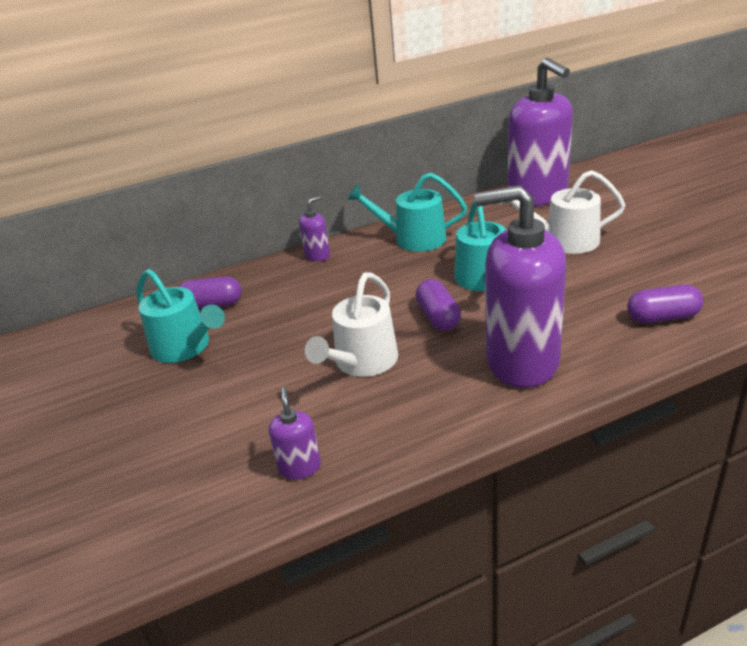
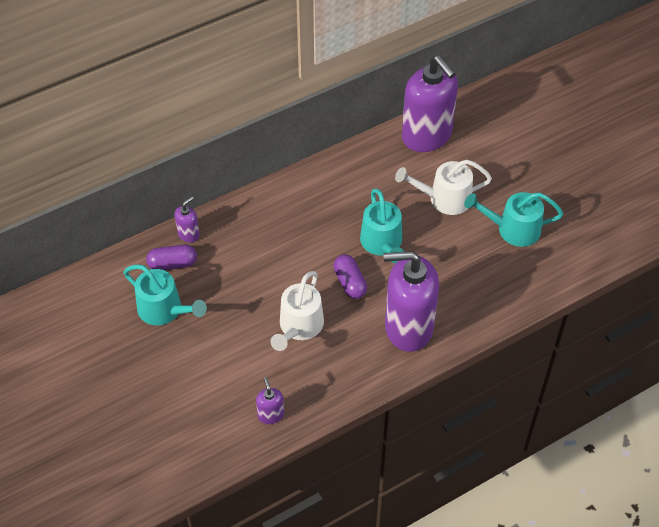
camera: 10 degrees left, 20 degrees up
purple soap dispenser [299,196,330,261] -> purple soap dispenser moved to [175,196,200,243]
turquoise watering can [347,173,467,252] -> turquoise watering can moved to [464,192,563,247]
purple capsule [627,285,703,323] -> none

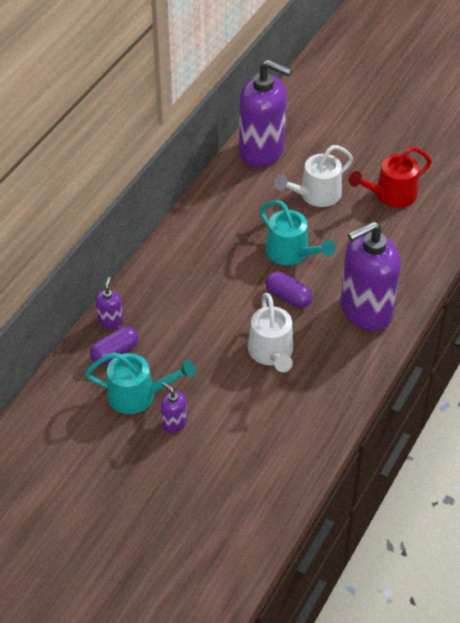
camera: 30 degrees left, 5 degrees down
purple soap dispenser [256,377,284,424] -> purple soap dispenser moved to [161,382,187,433]
turquoise watering can [464,192,563,247] -> red watering can [349,147,432,208]

